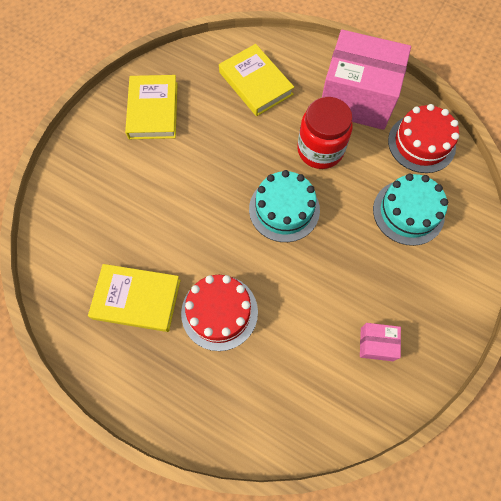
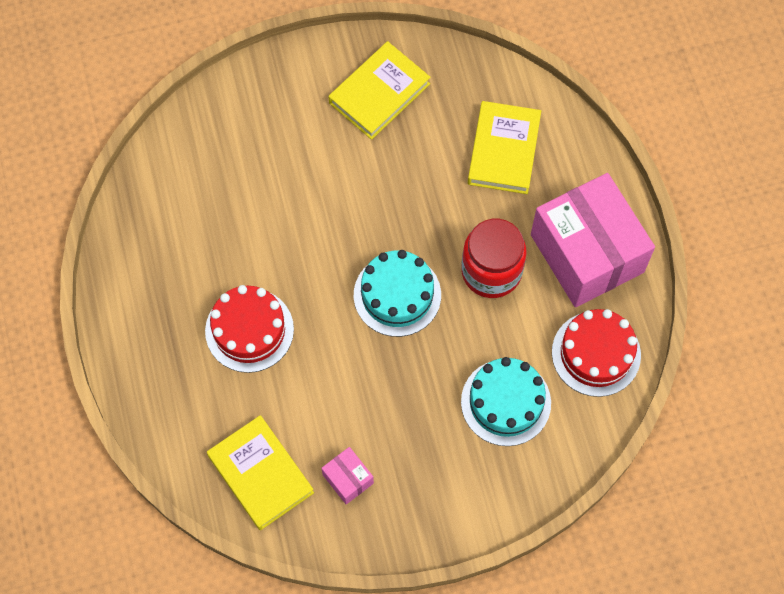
camera: 45 degrees right, 0 degrees up
yellow book [88,264,181,332] -> yellow book moved to [207,415,314,530]

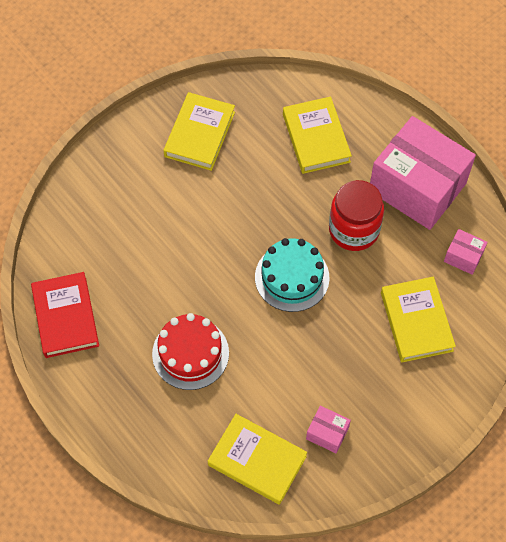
camera: 25 degrees left, 5 degrees down
turquoise cake [461,357,551,446] -> yellow book [381,277,456,362]
red cake [552,309,641,397] -> pink box [444,229,488,275]
none -> red book [31,272,99,358]

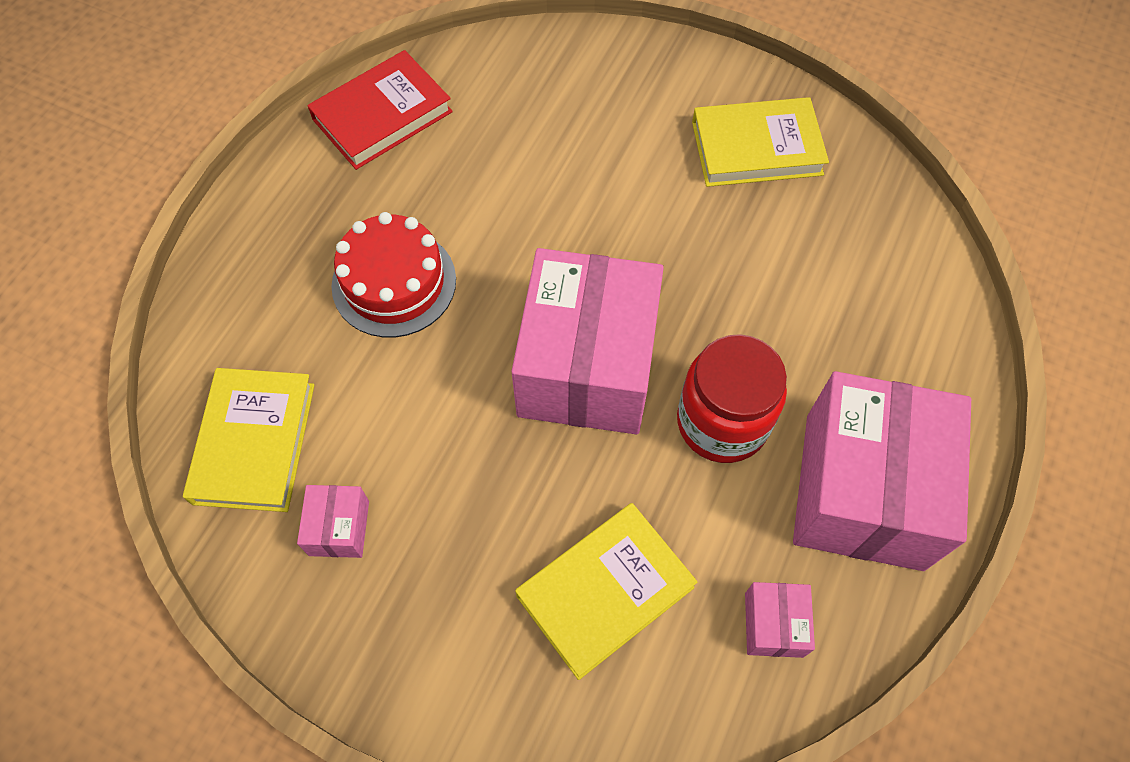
camera: 65 degrees right, 0 degrees up
turquoise cake [255,238,330,312] -> pink box [511,248,664,434]
yellow book [283,97,352,174] -> none

